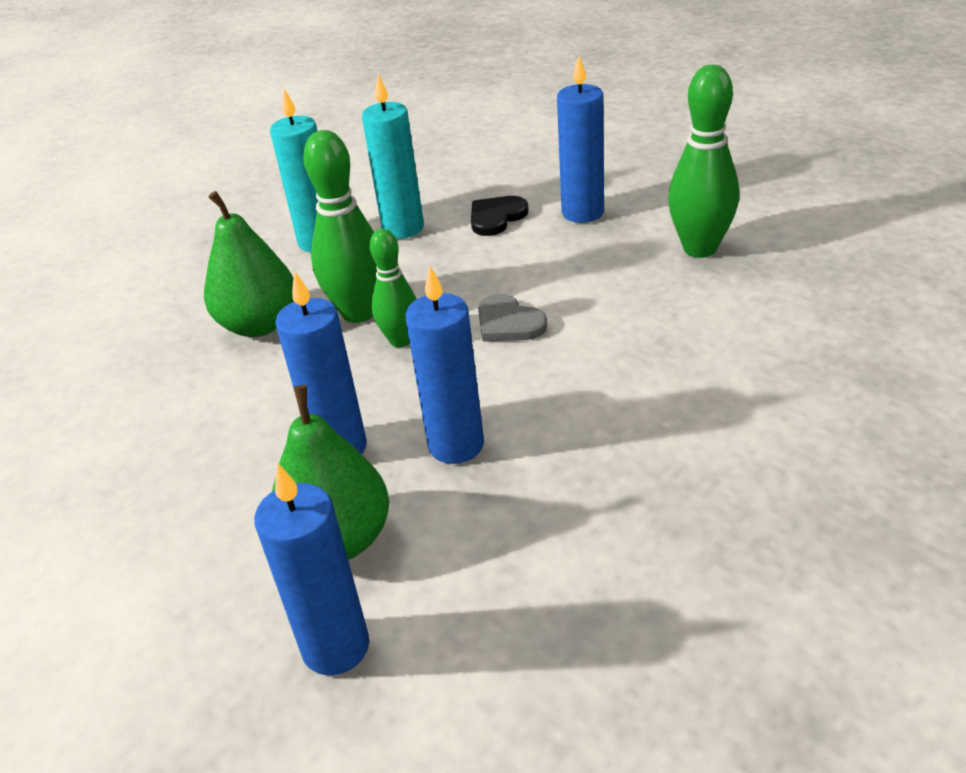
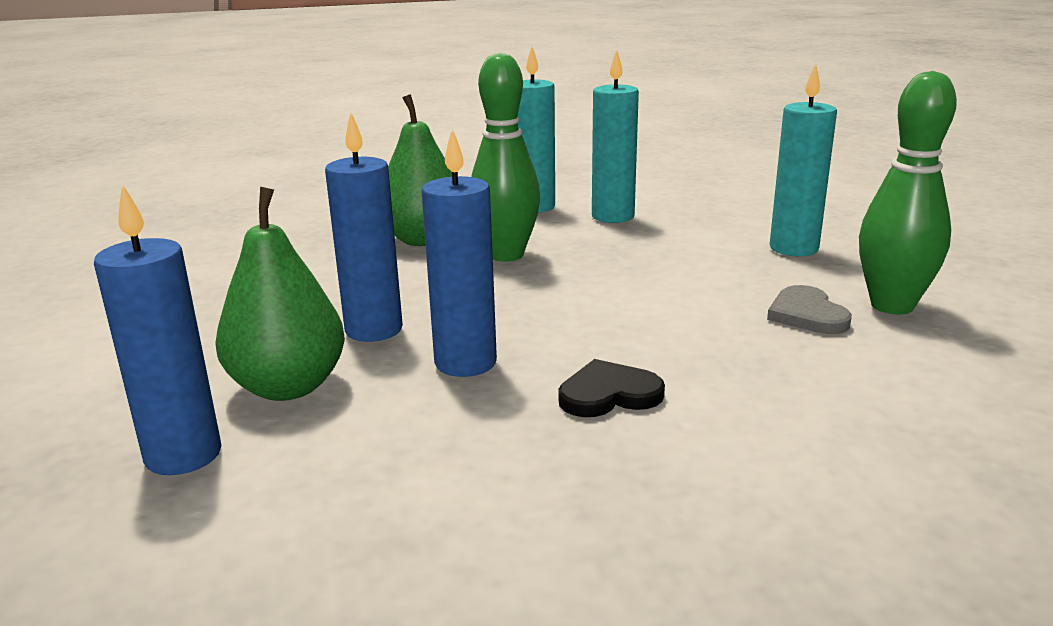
camera: 30 degrees right, 15 degrees down
green bowling pin [370,229,417,347] -> none
black heart [471,196,529,236] -> black heart moved to [558,359,665,417]
grey heart [478,294,547,342] -> grey heart moved to [767,285,852,334]
blue candle [557,56,604,223] -> turquoise candle [770,63,837,256]

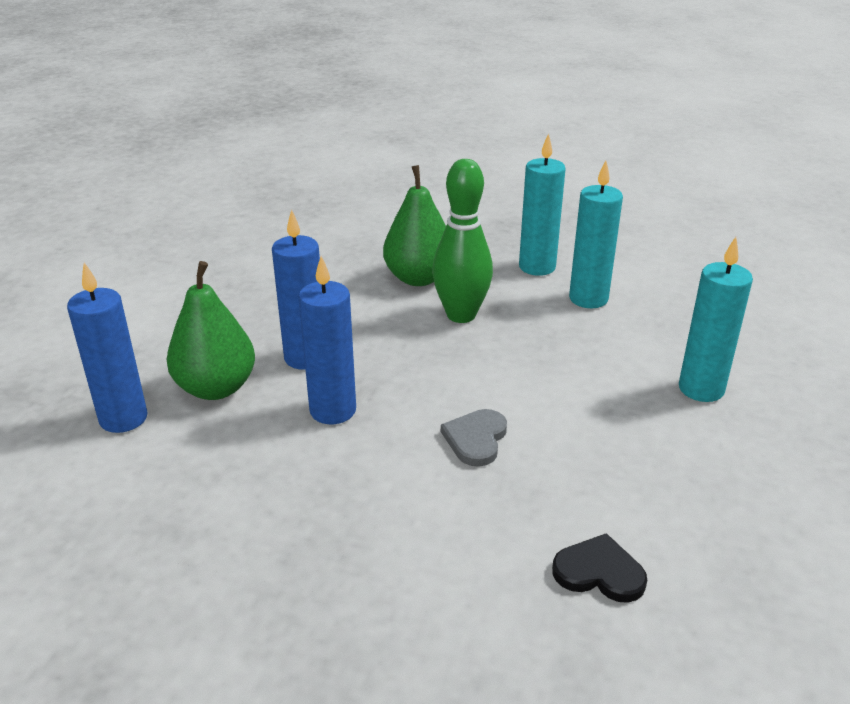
camera: 30 degrees right, 10 degrees up
black heart [558,359,665,417] -> black heart moved to [552,533,647,603]
grey heart [767,285,852,334] -> grey heart moved to [441,409,507,467]
green bowling pin [859,71,957,315] -> none

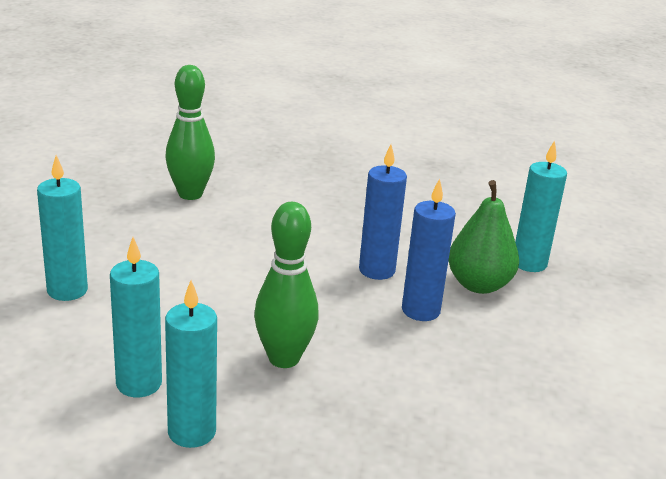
camera: 170 degrees right, 5 degrees down
blue candle [67,262,148,433] -> turquoise candle [515,140,567,272]
green pear [383,165,446,286] -> none
grey heart [441,409,507,467] -> none
black heart [552,533,647,603] -> green bowling pin [165,65,215,200]

